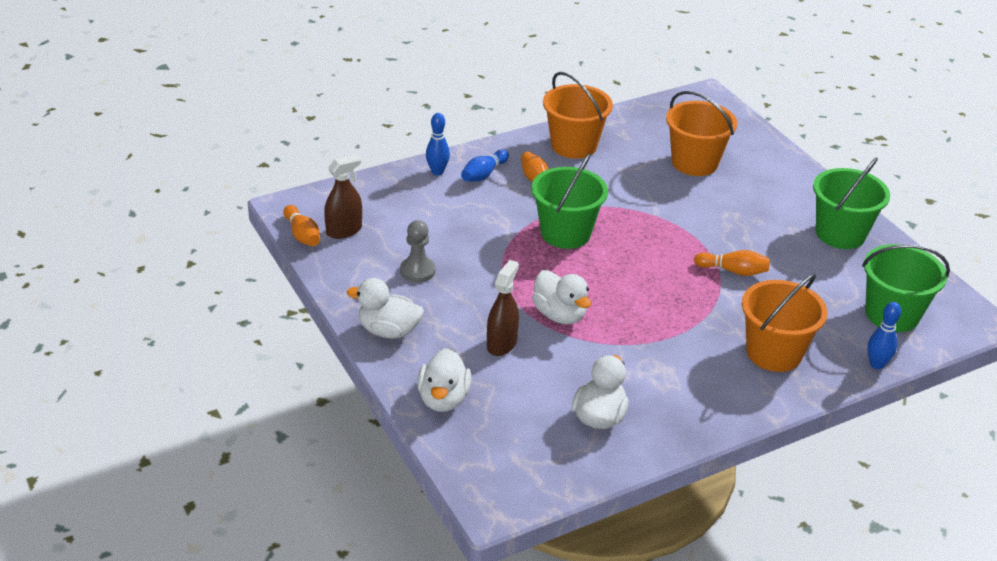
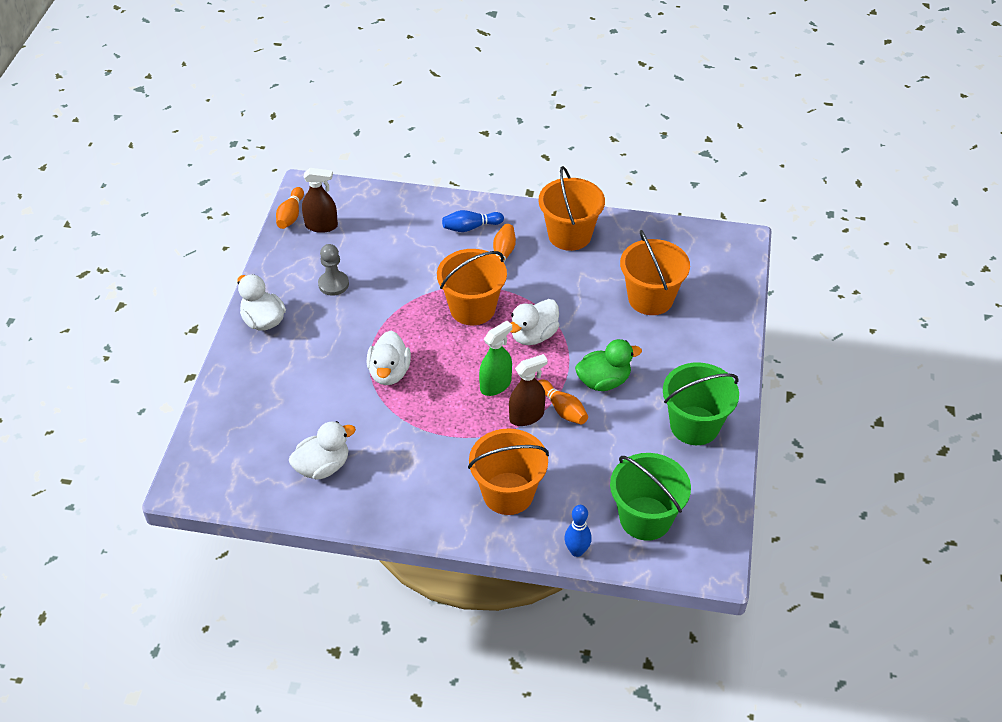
camera: 40 degrees right, 10 degrees up
white duck [417,347,471,412] -> white duck moved to [510,299,559,345]
blue bowling pin [426,113,450,175] -> none
brown spray bottle [487,260,519,356] -> brown spray bottle moved to [509,354,548,426]
green bucket [531,153,608,249] -> orange bucket [437,249,507,326]
none -> green spray bottle [479,321,512,396]
none -> green duck [575,339,642,391]

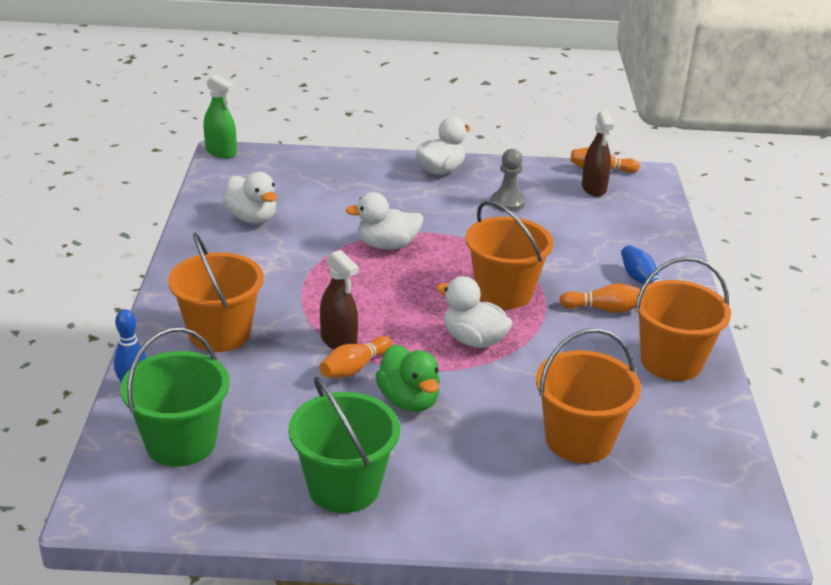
camera: 80 degrees right, 15 degrees down
green spray bottle [479,321,512,396] -> green spray bottle moved to [203,75,237,158]

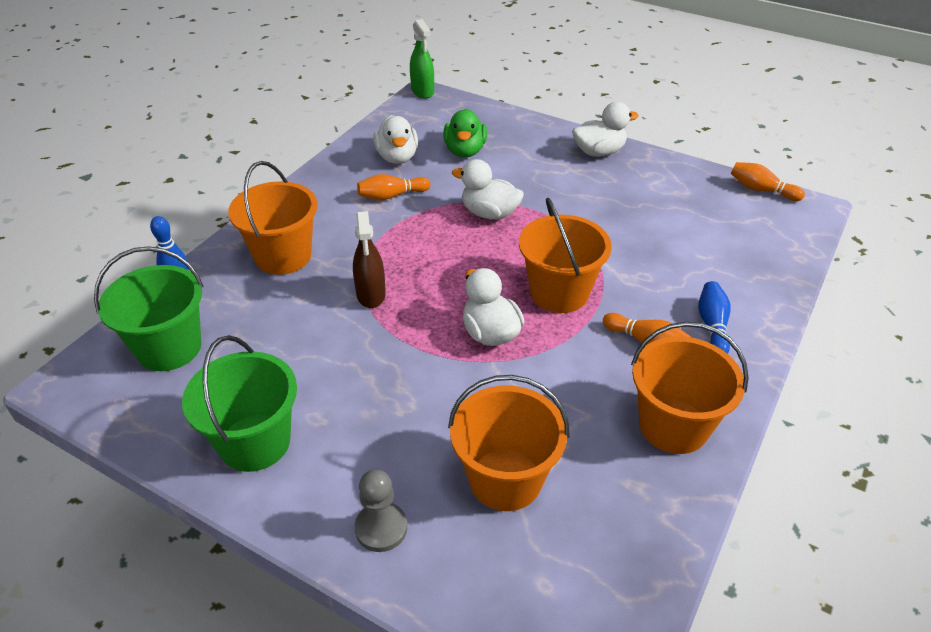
camera: 30 degrees right, 10 degrees up
orange bowling pin [320,336,392,378] -> orange bowling pin moved to [357,174,431,201]
green duck [375,345,440,412] -> green duck moved to [443,109,487,157]
grey pawn [491,149,525,212] -> grey pawn moved to [355,470,407,552]
brown spray bottle [582,111,614,197] -> none

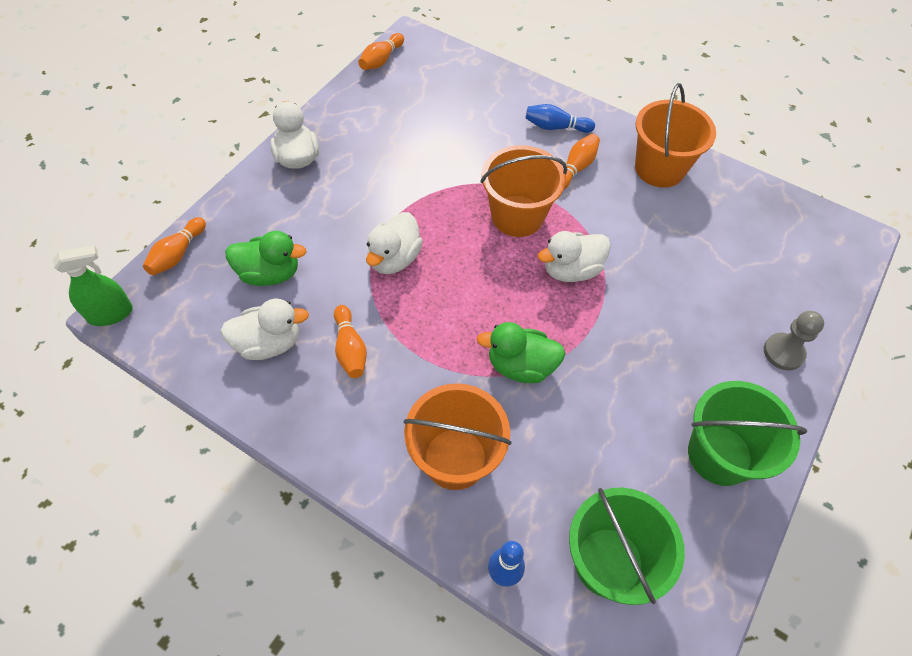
camera: 90 degrees left, 15 degrees up
brown spray bottle [353,211,386,308] -> green duck [477,322,566,383]
orange bucket [448,375,569,511] -> none
none -> orange bowling pin [143,217,206,275]

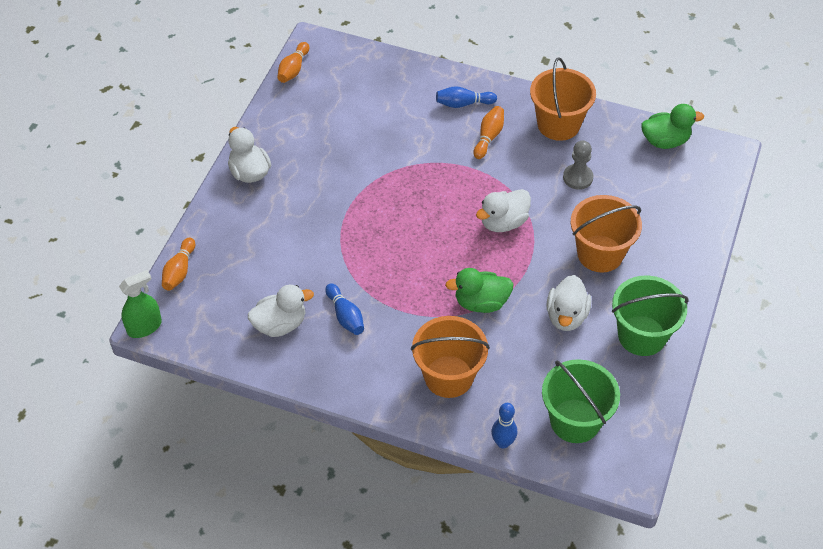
camera: 10 degrees left, 5 degrees down
green duck [225,231,306,286] -> green duck moved to [641,104,704,149]
orange bowling pin [334,305,367,378] -> blue bowling pin [325,283,364,335]
white duck [366,212,423,274] -> white duck moved to [546,275,591,331]
orange bucket [480,145,567,237] -> orange bucket moved to [571,195,642,273]
grey pawn [763,311,824,370] -> grey pawn moved to [563,140,593,190]

